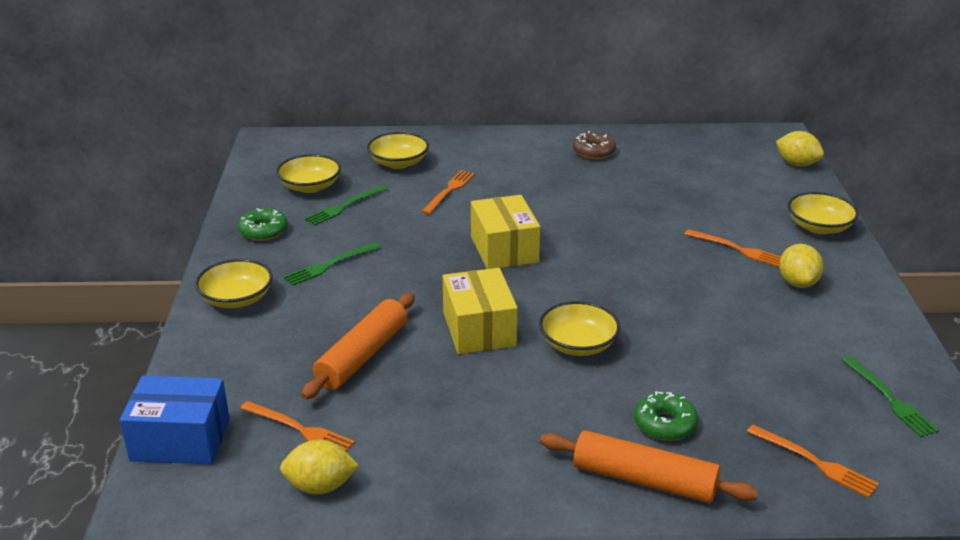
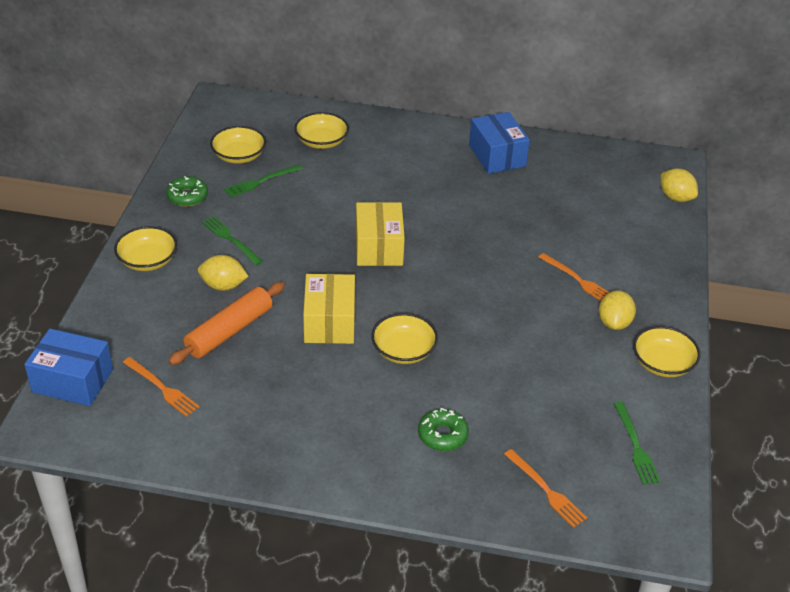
camera: 10 degrees right, 10 degrees up
yellow lemon [280,440,359,495] -> yellow lemon moved to [198,255,249,291]
green fork [283,242,381,286] -> green fork turned 75 degrees clockwise [202,216,263,265]
orange fork [421,170,475,215] -> none
orange rolling pin [540,430,758,503] -> none
brown donut [573,131,616,159] -> blue box [469,112,530,174]
yellow bowl [788,192,859,234] -> yellow bowl moved to [633,326,700,377]

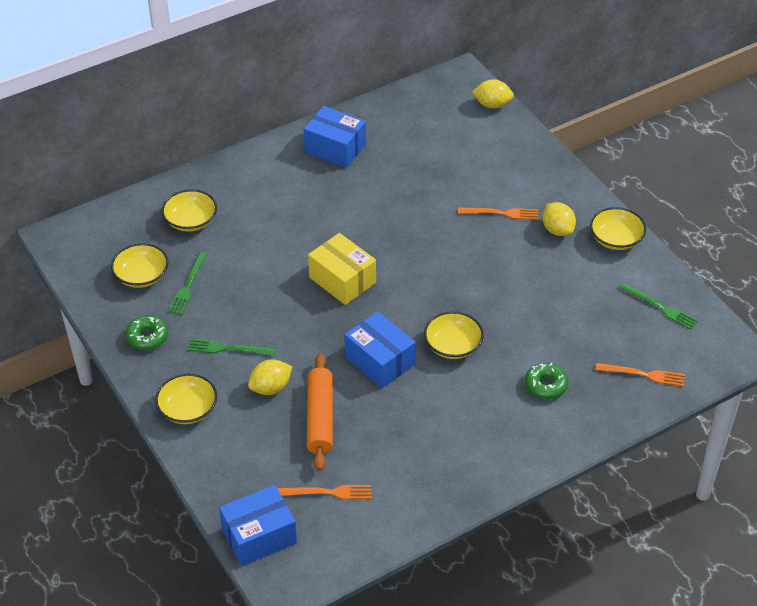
camera: 40 degrees left, 5 degrees up
yellow box [303,274,355,344] -> blue box [344,311,416,388]

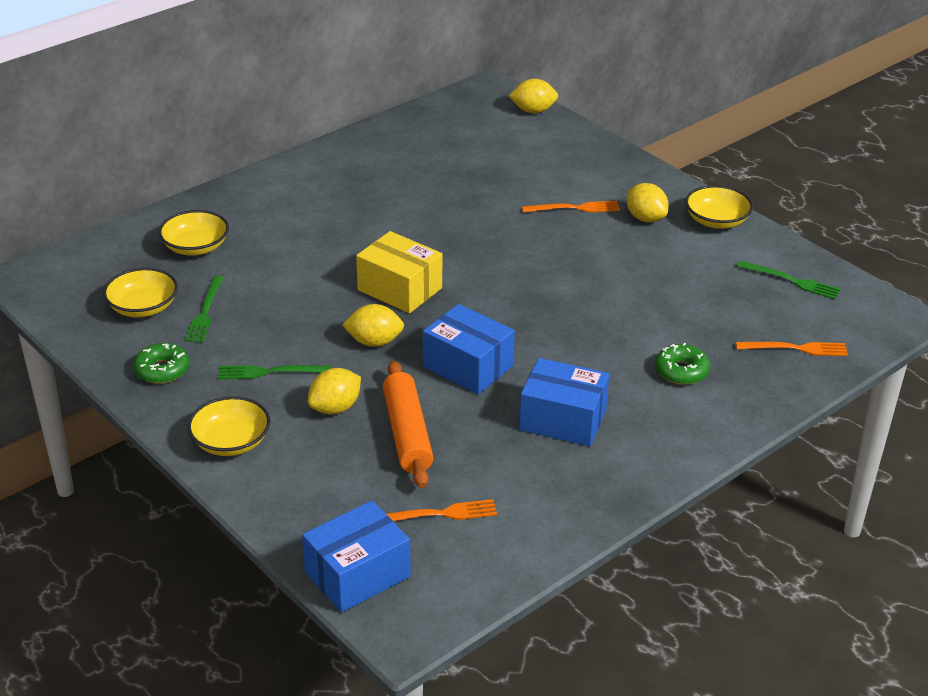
camera: 10 degrees left, 10 degrees down
blue box [304,106,366,168] -> blue box moved to [519,358,609,446]
yellow bowl [424,311,484,359] -> none
none -> yellow lemon [342,304,404,347]

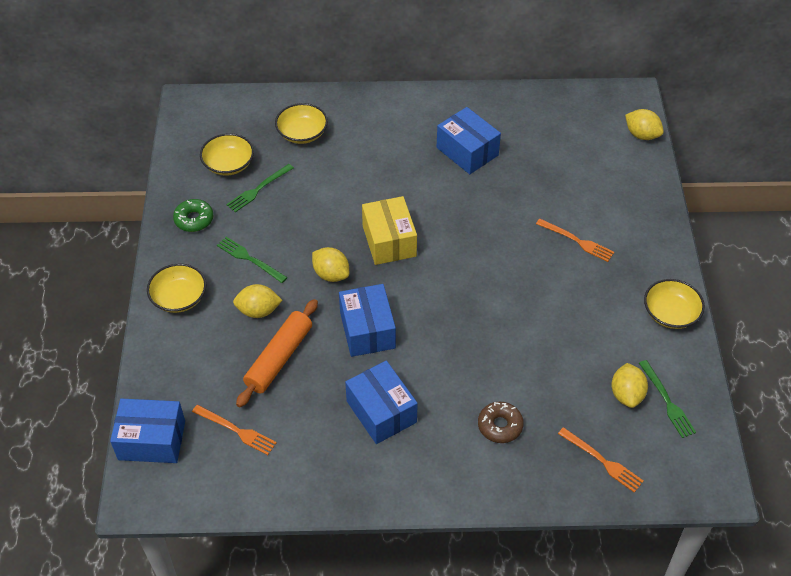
camera: 40 degrees right, 15 degrees up
yellow lemon [627,183,669,222] -> yellow lemon moved to [611,363,648,408]
green donut [655,343,710,385] -> brown donut [478,402,524,443]
none -> blue box [437,107,501,174]

